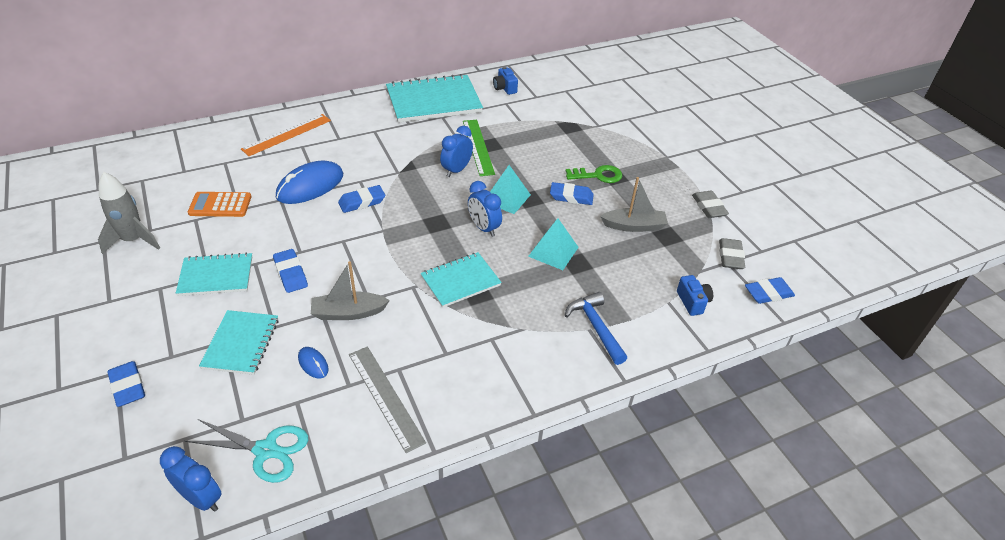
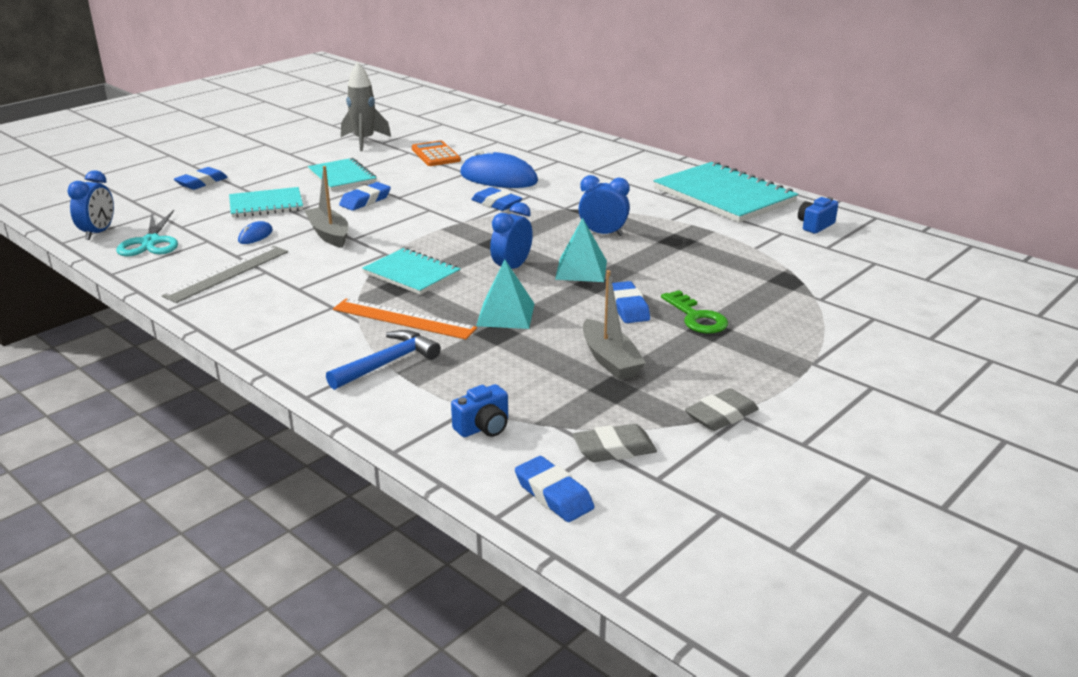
camera: 70 degrees right, 15 degrees down
orange ruler [241,114,331,156] -> orange ruler moved to [333,299,477,340]
green ruler [463,120,495,176] -> none

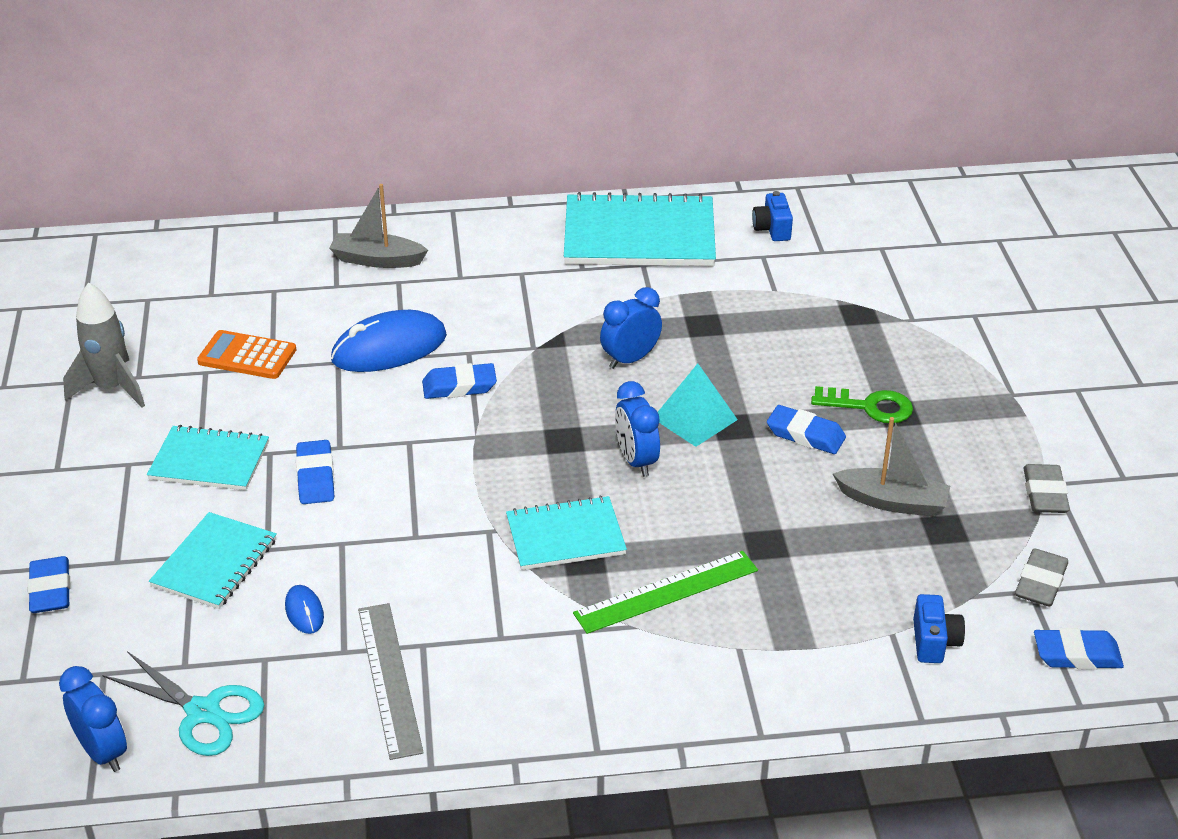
camera: 50 degrees left, 10 degrees up
grey boat [304,166,348,248] -> grey boat moved to [329,184,428,268]
blue hammer [326,330,441,390] -> none
orange ruler [333,299,477,340] -> green ruler [573,551,758,634]
turquoise pyramid [476,260,534,329] -> none

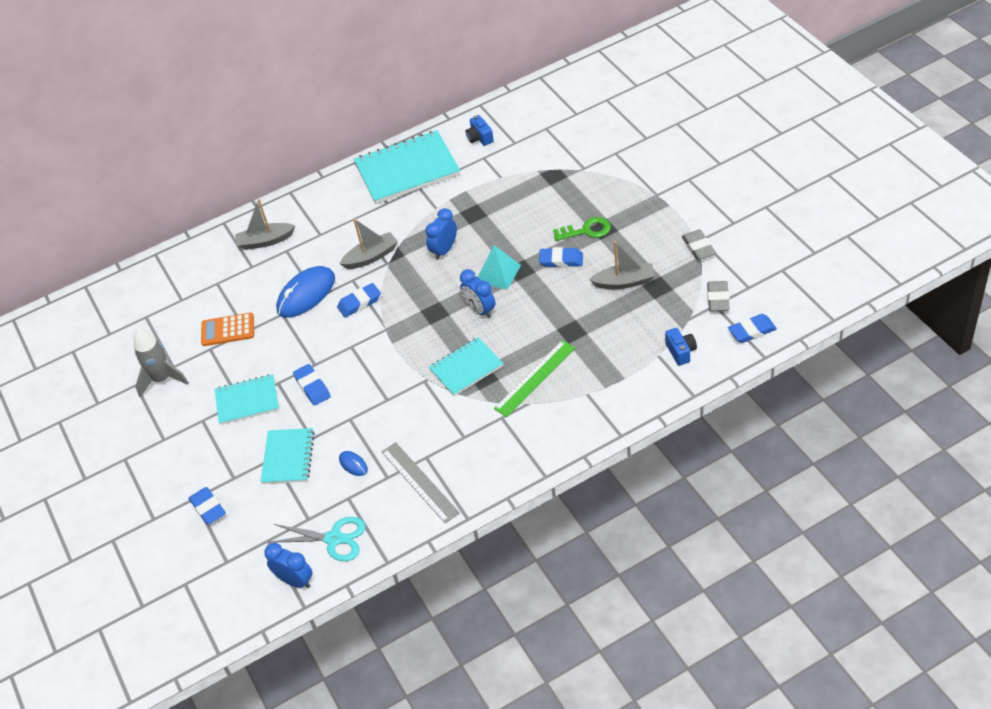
camera: 15 degrees left, 10 degrees up
none -> grey boat [340,219,398,269]

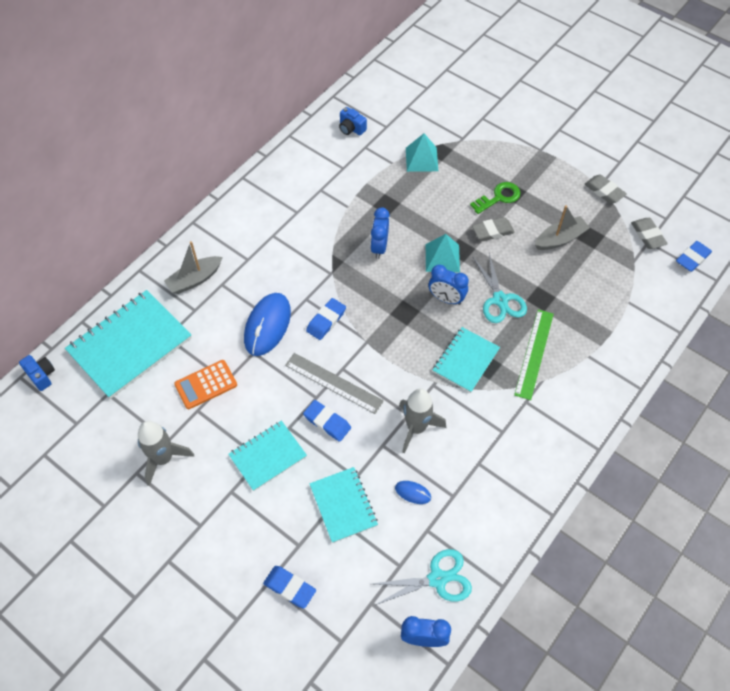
camera: 30 degrees left, 10 degrees up
grey boat [340,219,398,269] -> none
turquoise notebook [354,130,460,204] -> turquoise notebook moved to [65,290,192,399]
grey ruler [381,442,460,523] -> grey ruler moved to [285,353,384,414]
blue eraser [539,247,583,268] -> grey eraser [472,217,515,241]
blue camera [665,328,697,366] -> blue camera moved to [19,355,55,391]
none -> grey rocket [399,388,446,453]
none -> turquoise pyramid [406,133,438,172]
none -> turquoise scissors [473,253,527,323]

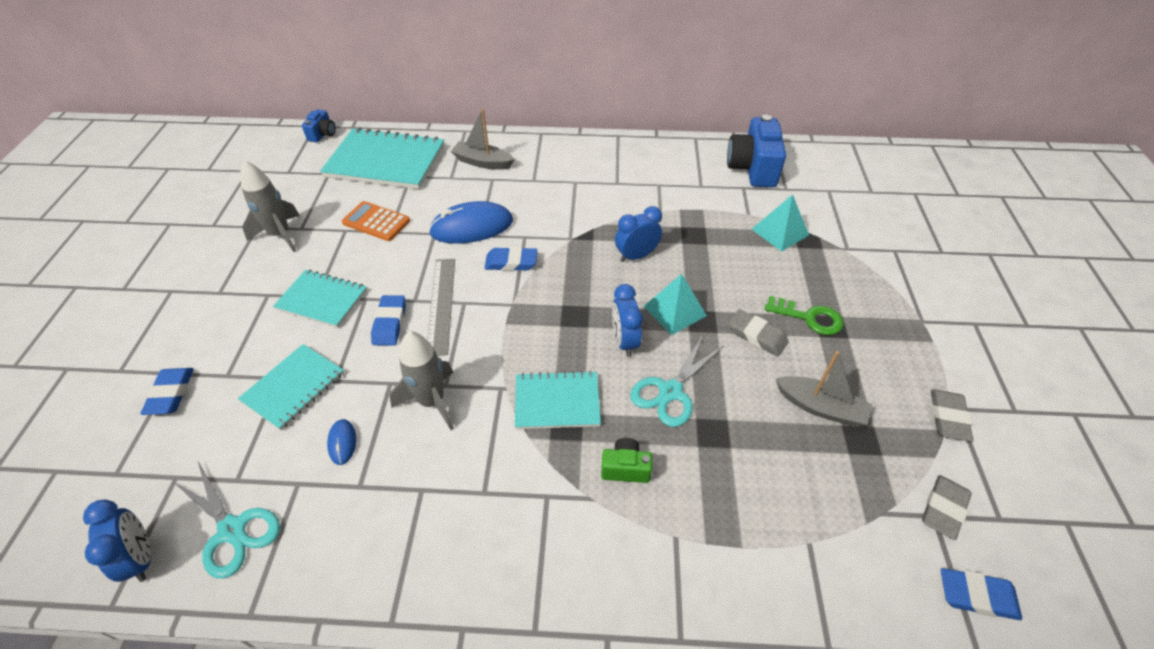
camera: 55 degrees right, 10 degrees down
blue camera [339,107,367,135] -> blue camera [727,115,786,187], size x1.98
green ruler [514,309,554,400] -> green camera [601,438,652,483]

